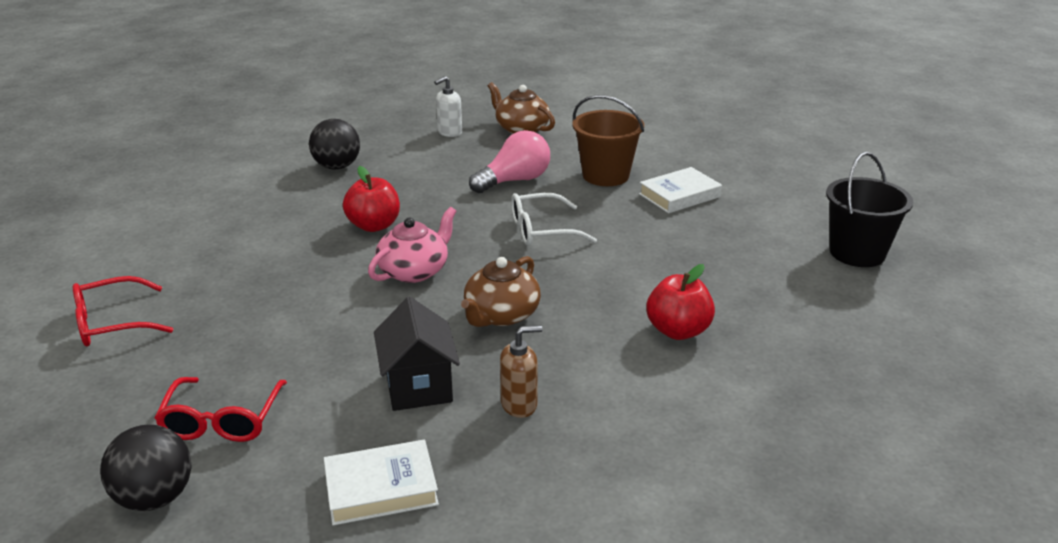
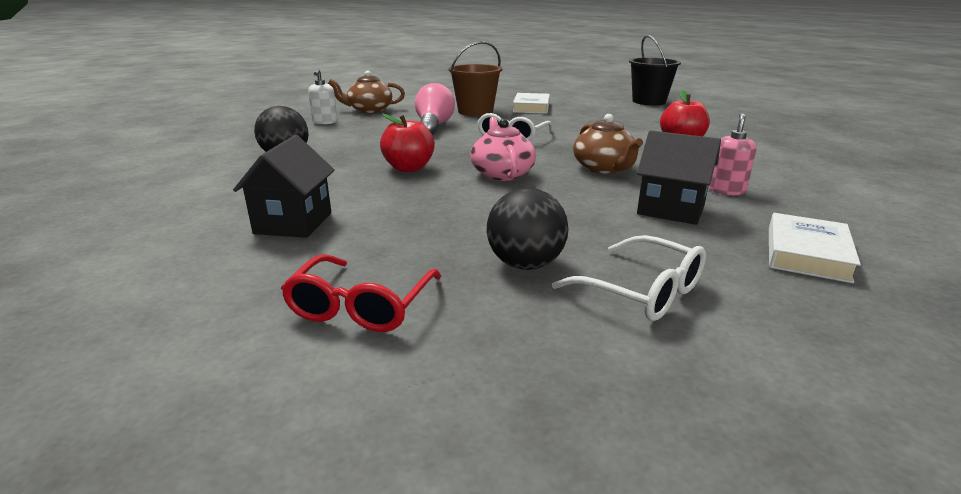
camera: 50 degrees left, 5 degrees down
black ball [100,424,192,511] -> black ball moved to [487,188,568,270]
red glasses [154,377,287,442] -> white glasses [552,235,706,321]
brown soap dispenser [500,325,543,418] -> pink soap dispenser [708,113,756,195]
none -> black house [233,135,335,238]

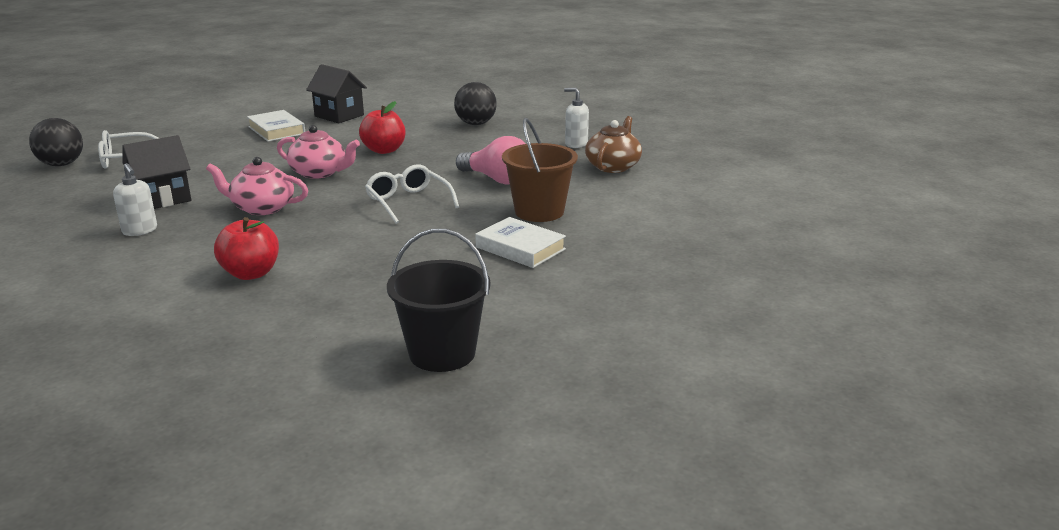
camera: 120 degrees right, 0 degrees up
red glasses [281,254,441,332] -> none
black ball [487,188,568,270] -> black ball moved to [29,118,83,166]
brown teapot [573,114,643,174] -> pink teapot [206,157,308,215]
pink soap dispenser [708,113,756,195] -> white soap dispenser [113,163,157,236]
white book [769,213,861,283] -> white book moved to [247,110,305,142]

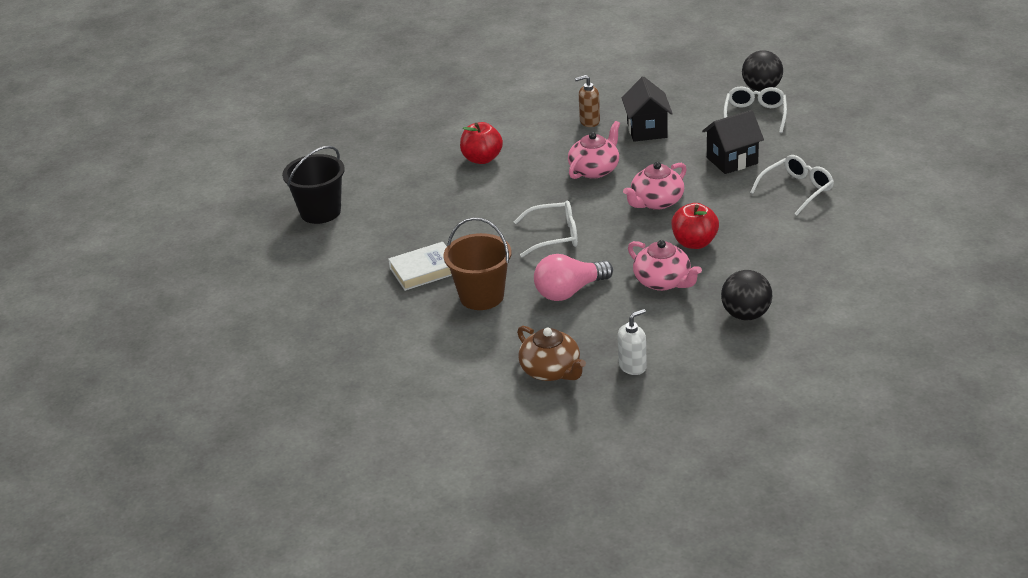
camera: 120 degrees right, 10 degrees up
white soap dispenser [113,163,157,236] -> brown soap dispenser [575,75,600,127]
white book [247,110,305,142] -> white glasses [750,155,834,216]
black house [306,64,367,123] -> black house moved to [702,110,764,174]
none -> pink teapot [628,240,702,291]

